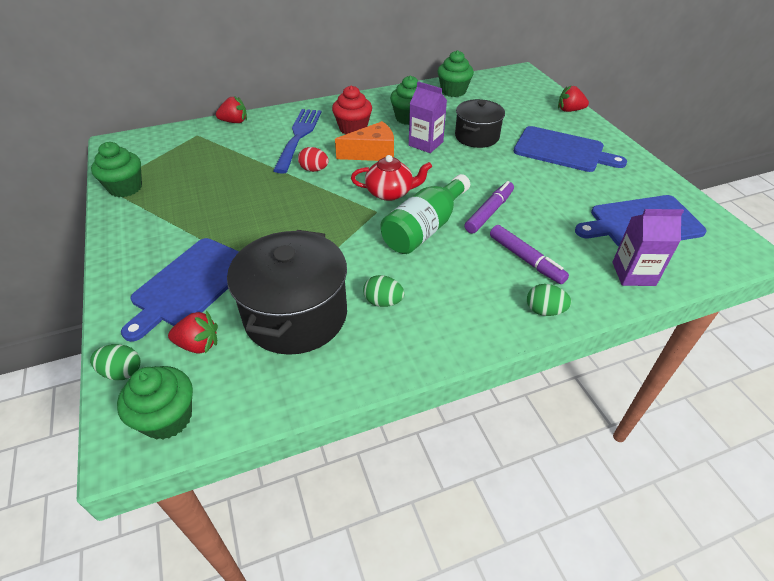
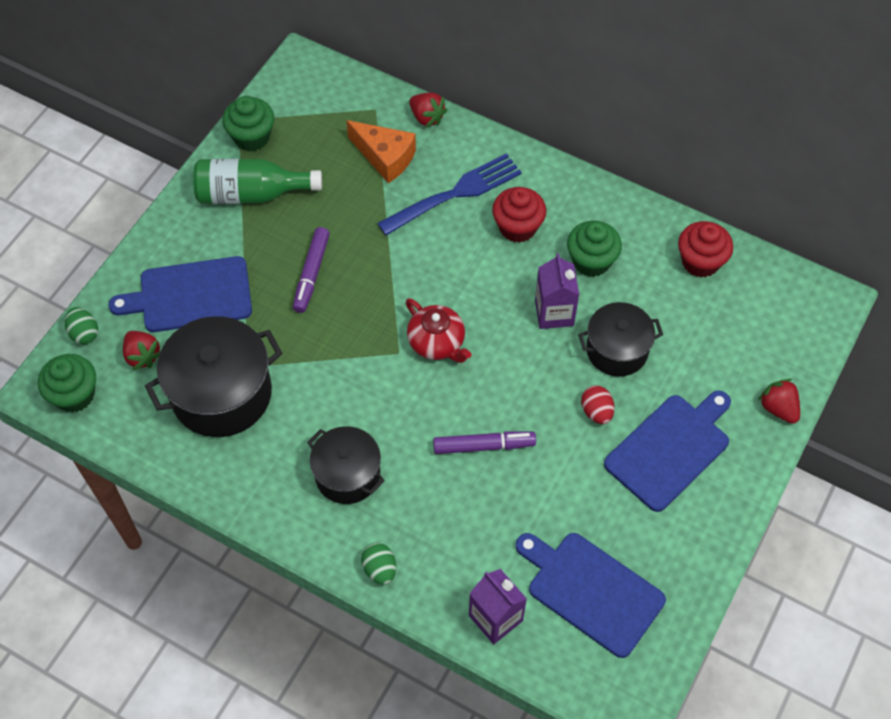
camera: 50 degrees right, 15 degrees up
red egg [298,147,329,172] -> red egg moved to [581,385,614,424]
orange cheese [335,121,394,161] -> orange cheese moved to [346,120,416,183]
green egg [363,275,404,307] -> none
green bottle [381,174,470,254] -> green bottle moved to [193,159,322,204]
green cupcake [437,50,474,97] -> red cupcake [678,221,733,278]
purple marker [490,225,569,284] -> purple marker moved to [293,227,330,313]
blue cutting board [514,126,627,172] -> blue cutting board turned 120 degrees counterclockwise [604,390,731,512]
none -> black pot [307,426,385,504]

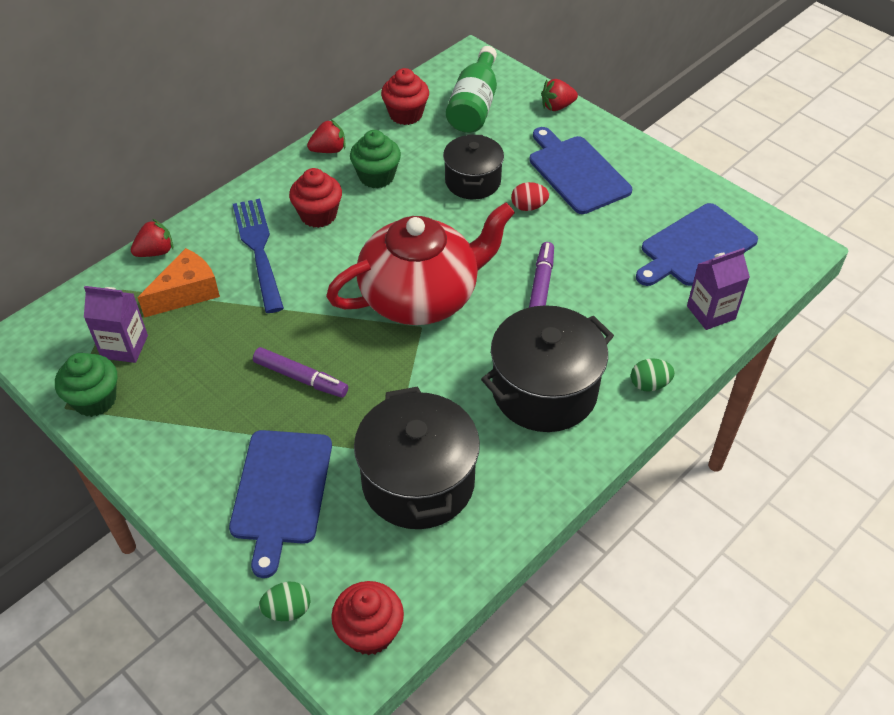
camera: 75 degrees left, 10 degrees down
green cupcake [38,354,96,412] -> red cupcake [331,581,404,655]
red strawberry [123,331,161,370] -> red strawberry moved to [307,119,346,153]
green bottle [193,159,322,204] -> green bottle moved to [446,46,497,133]
black pot [307,426,385,504] -> black pot [481,305,614,432], size x1.59
red teapot [405,298,472,363] -> red teapot [326,202,515,325], size x2.06
purple carton [535,253,579,329] -> purple carton moved to [84,286,148,363]

